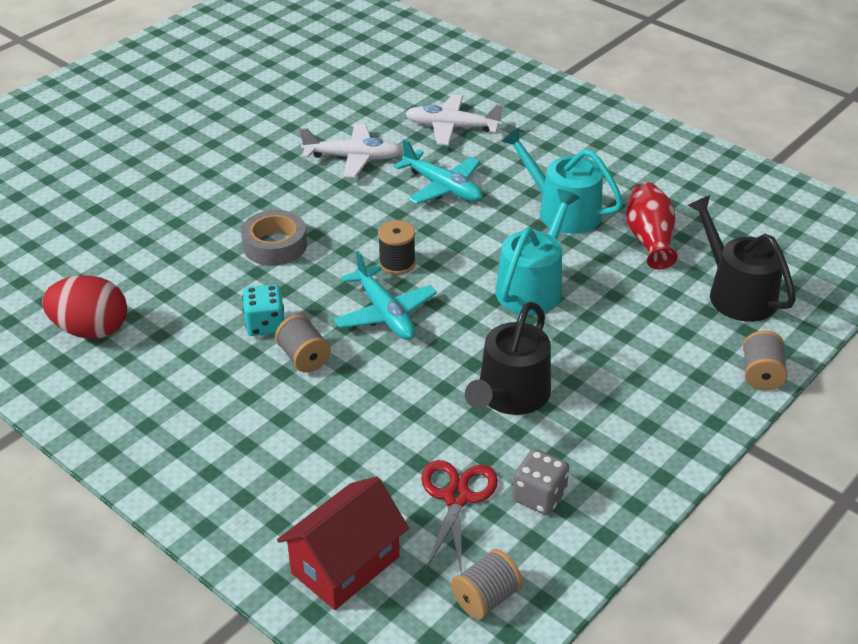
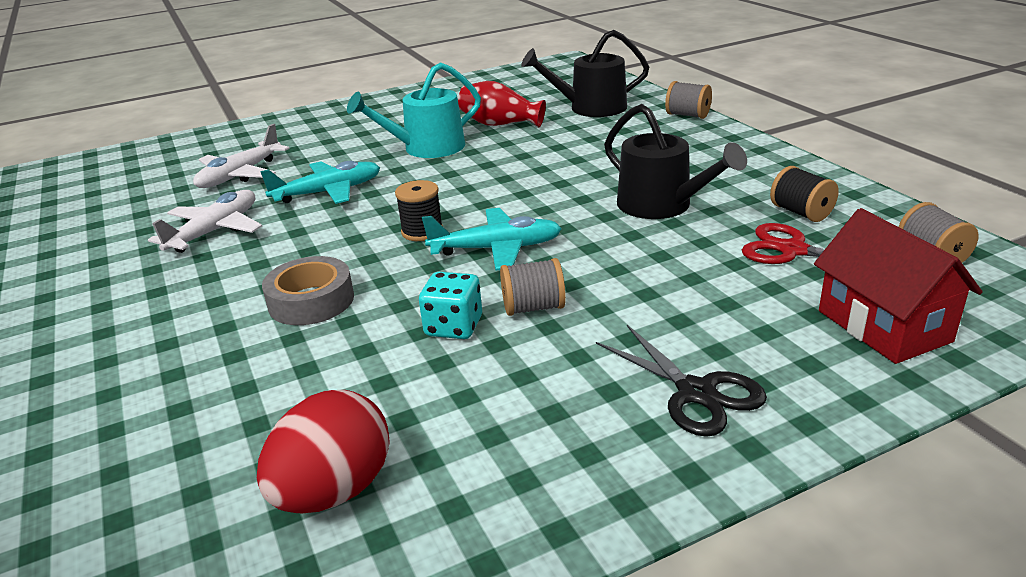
camera: 65 degrees left, 10 degrees down
turquoise watering can [495,189,580,315] -> none
grey dice [513,449,569,515] -> black spool [770,166,839,222]
none -> black scissors [596,325,767,437]

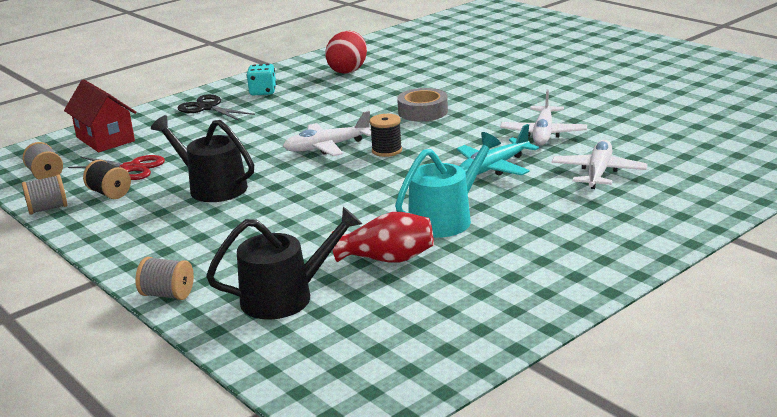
camera: 165 degrees right, 5 degrees down
turquoise dice [419,272,482,339] -> turquoise dice moved to [247,64,276,96]
turquoise plane [422,208,562,270] -> white plane [283,111,371,156]
grey spool [500,258,566,316] -> grey spool moved to [22,174,68,215]

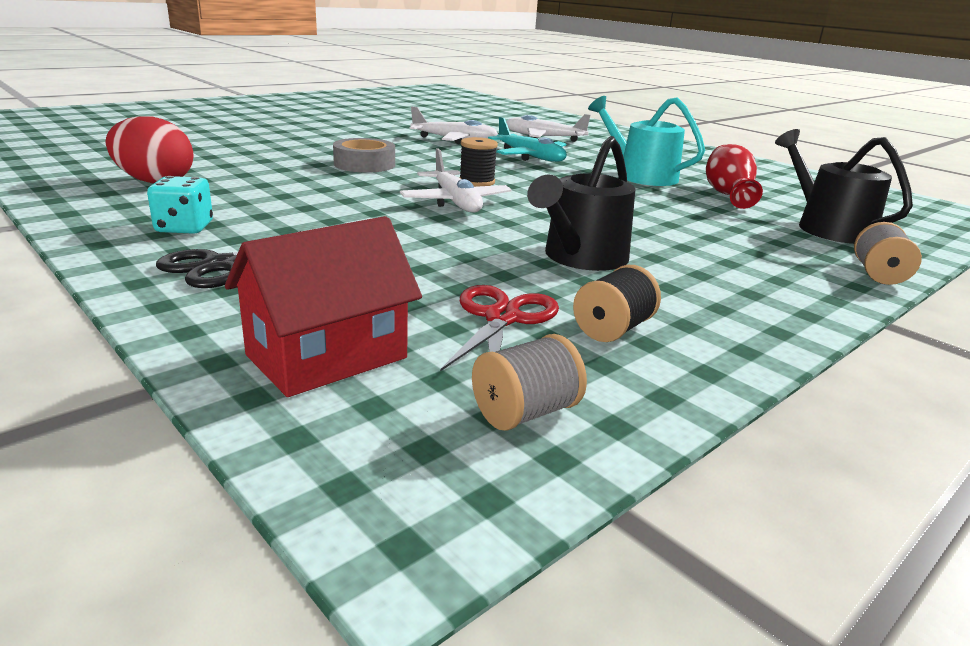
camera: 95 degrees left, 0 degrees up
grey spool [22,174,68,215] -> none

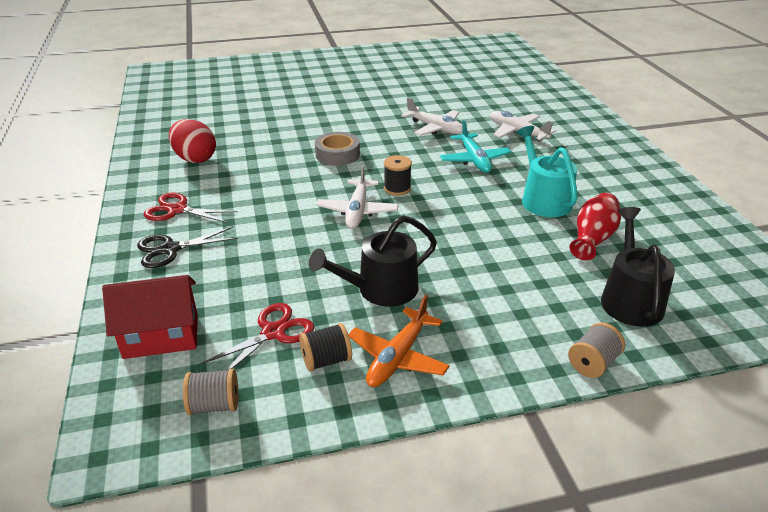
camera: 30 degrees right, 10 degrees up
turquoise dice [147,176,213,234] -> red scissors [144,193,238,223]
none -> orange plane [348,295,450,387]

